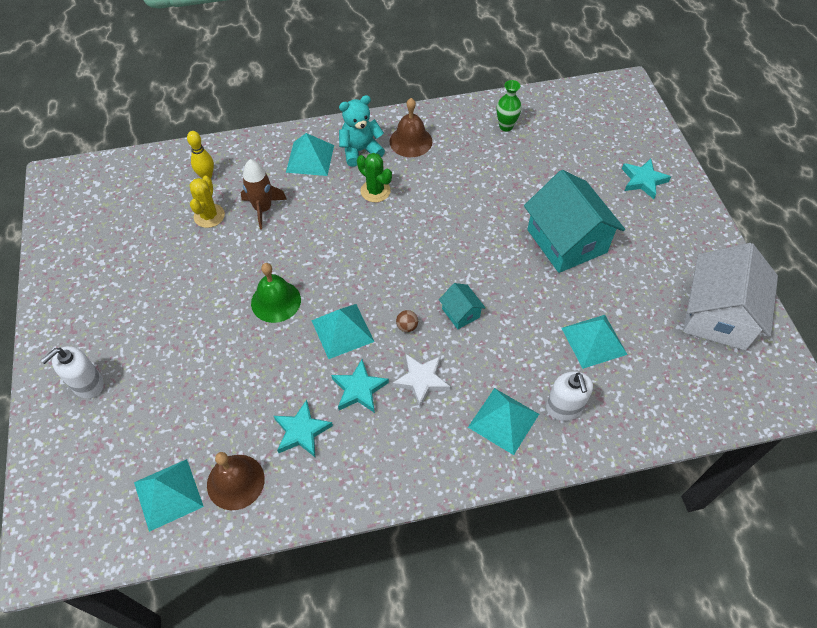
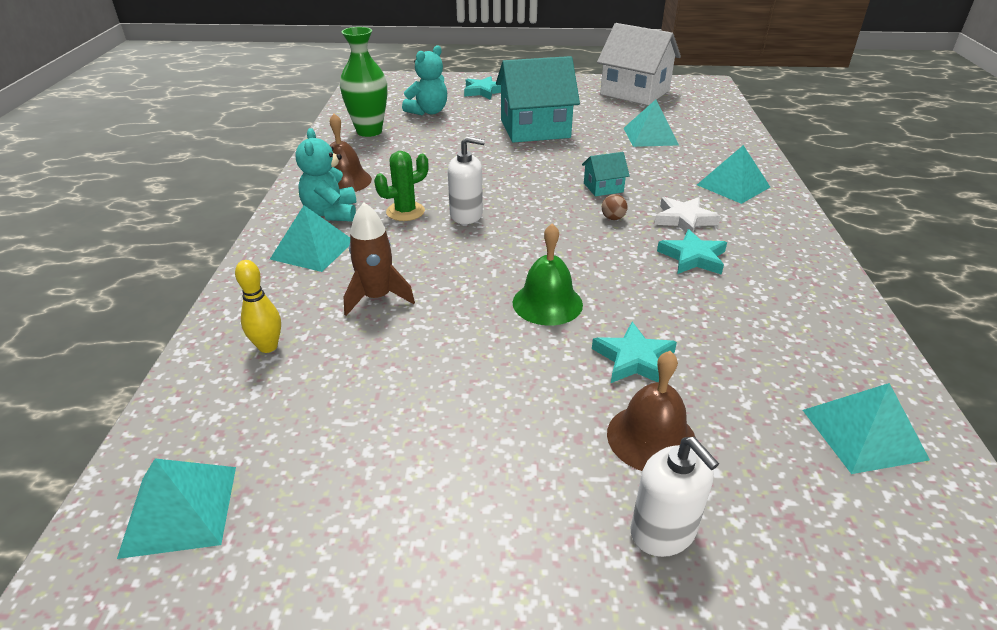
camera: 75 degrees left, 20 degrees down
yellow cactus [190,176,225,228] -> none
brown bell [207,452,265,510] -> brown bell moved to [607,351,696,471]
turquoise star [274,400,333,457] -> turquoise star moved to [592,322,677,383]
turquoise pyramid [311,304,374,359] -> turquoise pyramid moved to [117,458,236,559]
green vase [497,80,522,131] -> green vase [340,27,387,137], size x1.67
white soap dispenser [546,371,593,421] -> white soap dispenser moved to [448,137,485,224]
none -> turquoise teddy bear [402,45,447,115]

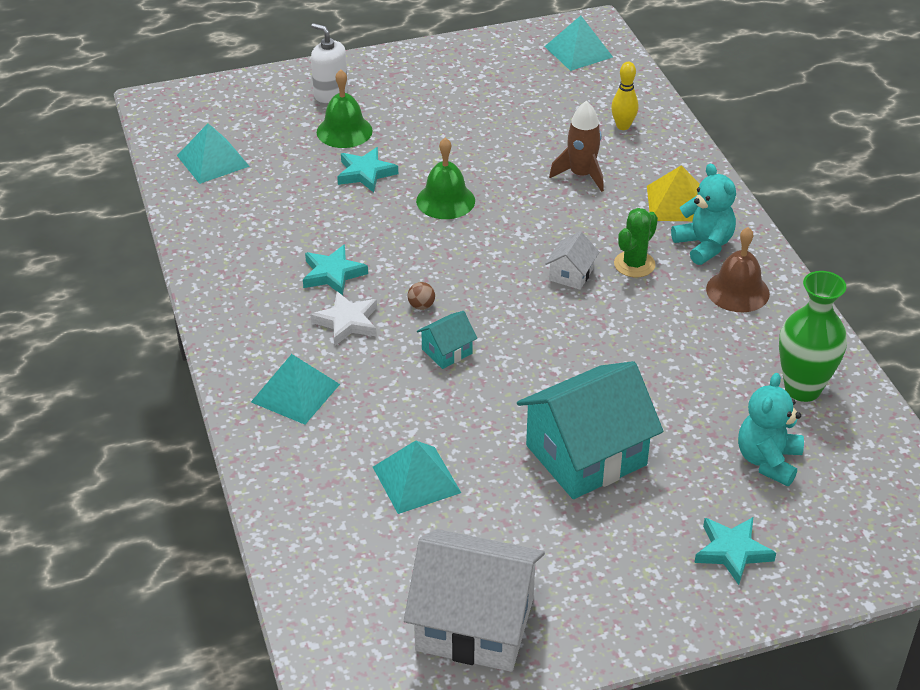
camera: 160 degrees right, 5 degrees up
turquoise pyramid [270,205,350,272] -> yellow pyramid [647,165,700,221]
white soap dispenser [448,137,485,224] -> white house [545,231,599,290]
brown bell [607,351,696,471] -> green bell [317,69,373,148]

